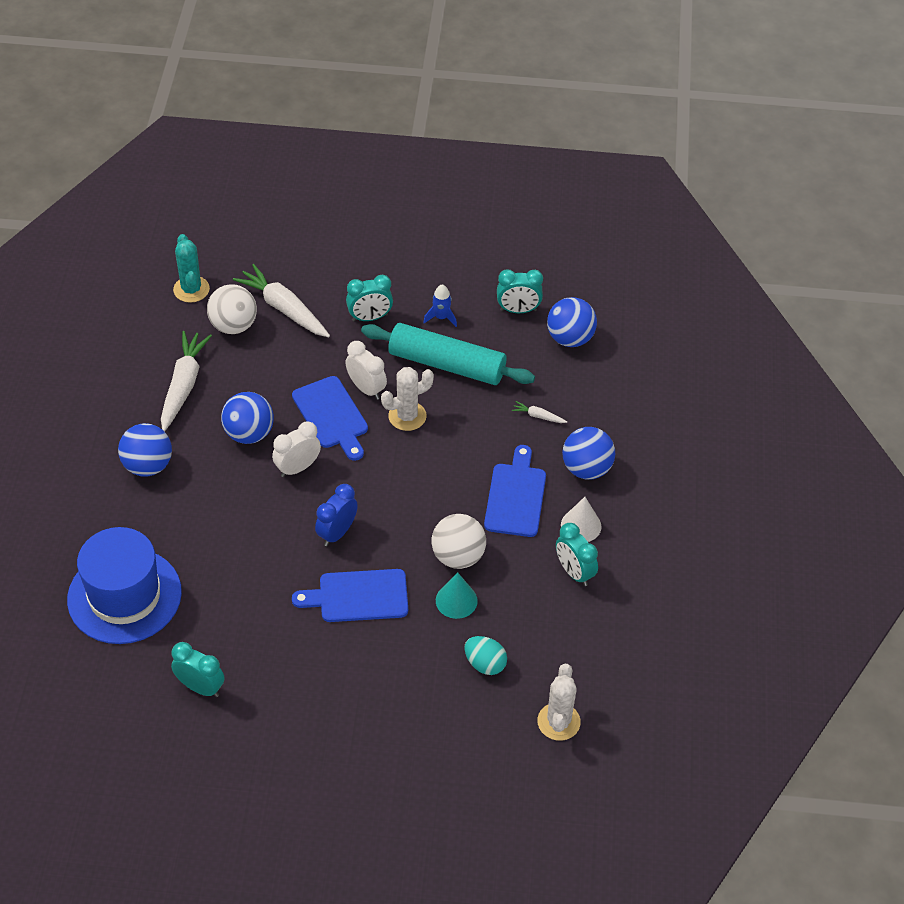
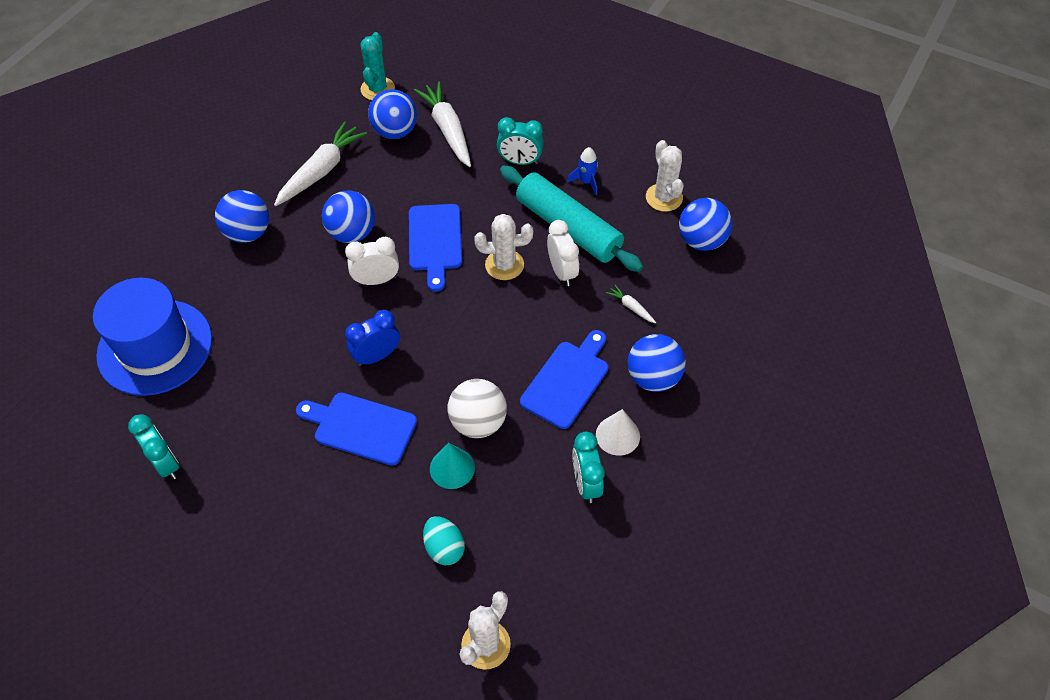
camera: 25 degrees right, 5 degrees up
white ball [207,284,257,334] -> blue ball [368,89,417,139]
white clock [346,341,387,400] -> white clock moved to [547,220,579,286]
turquoise clock [497,269,543,313] -> white cactus [646,140,684,212]

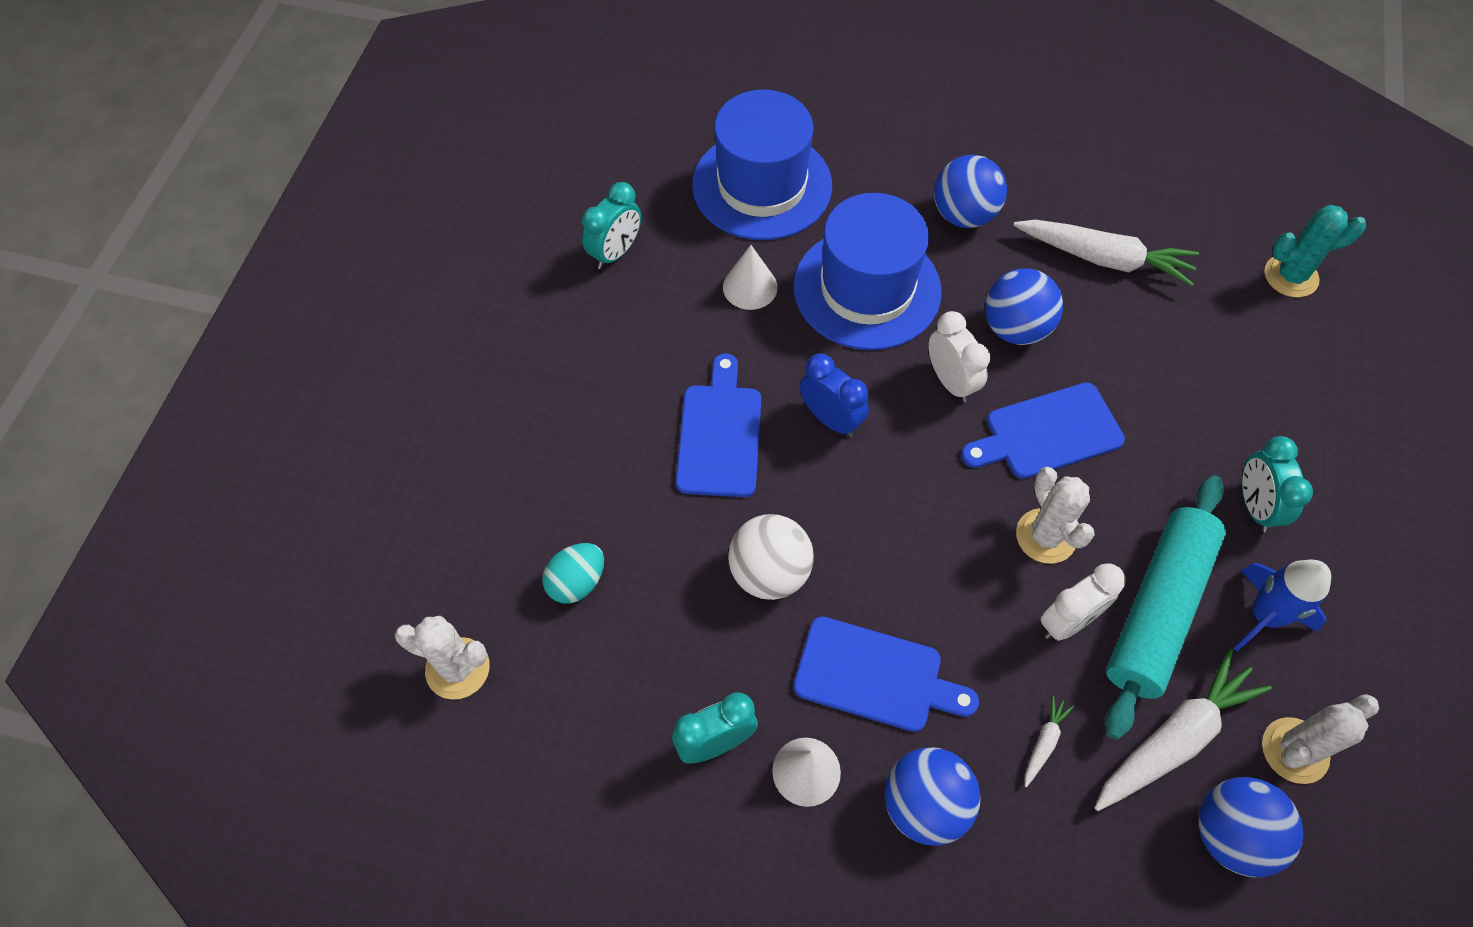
camera: 75 degrees right, 5 degrees up
blue ball [368,89,417,139] -> none
white carrot [414,81,471,167] -> white carrot moved to [1094,649,1272,811]
turquoise cone [430,443,475,489] -> none
blue rocket [567,147,598,195] -> blue rocket [1233,560,1331,651], size x1.56
none -> white cone [723,245,778,310]
none -> blue hat [793,193,942,350]

